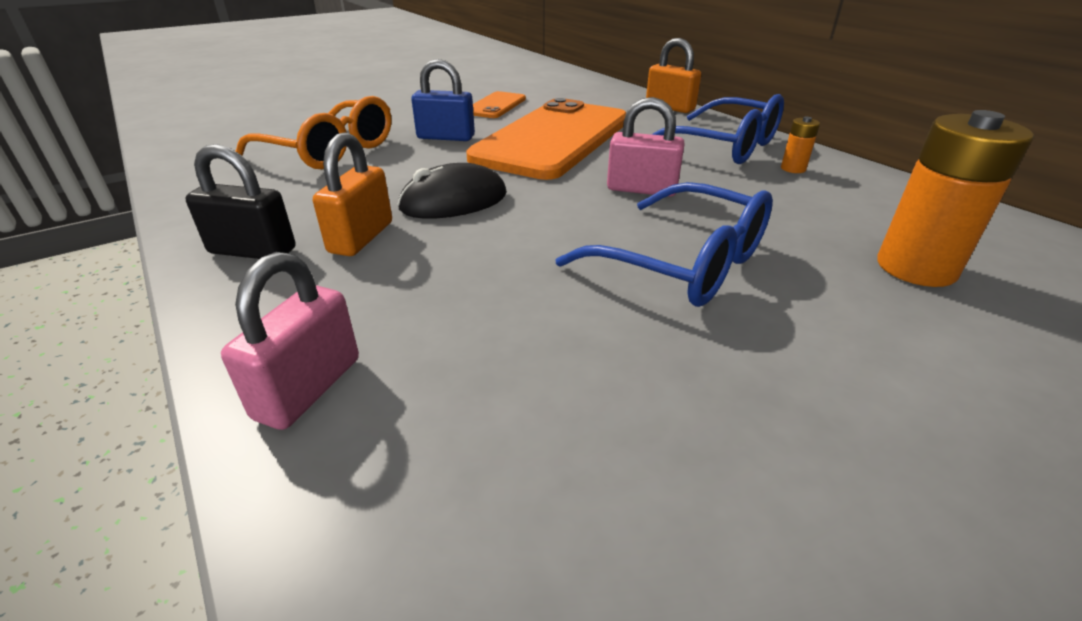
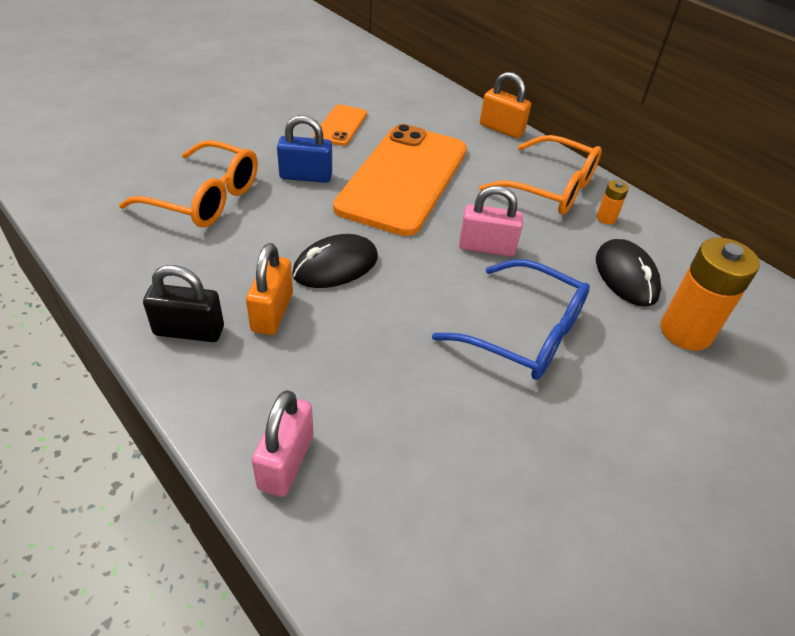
camera: 10 degrees left, 10 degrees up
blue glasses [651,94,784,164] -> orange glasses [479,135,602,215]
none -> black mouse [596,239,661,307]

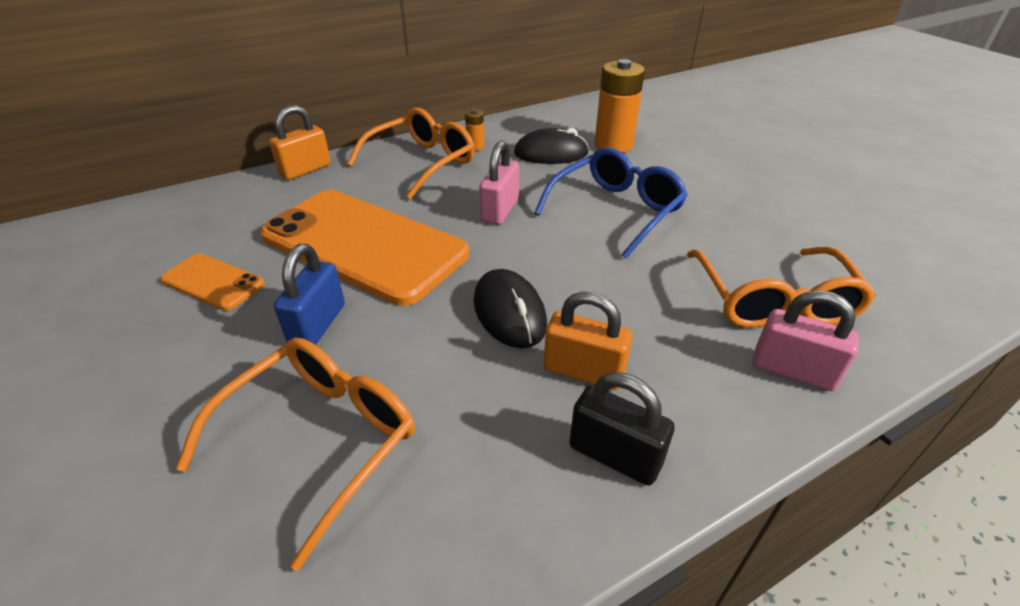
camera: 75 degrees left, 5 degrees down
black padlock [143,265,224,342] -> black padlock turned 75 degrees counterclockwise [569,372,675,486]
none -> orange glasses [687,247,876,328]

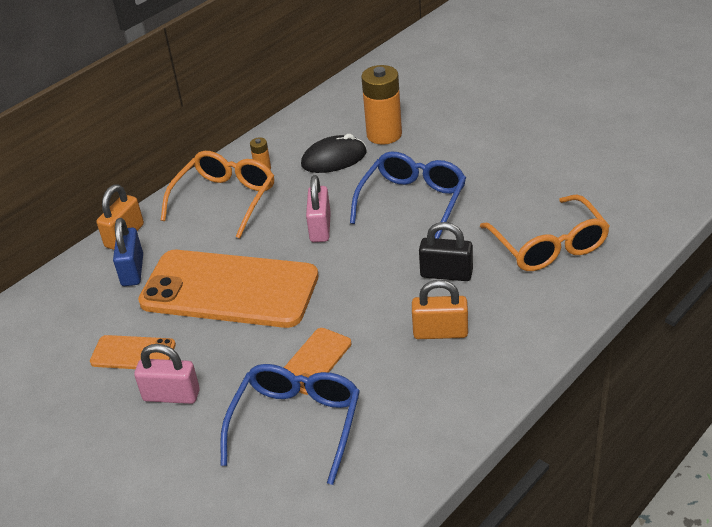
camera: 15 degrees left, 0 degrees up
orange glasses [176,338,415,571] -> blue glasses [220,364,360,485]
blue padlock [274,244,345,345] -> blue padlock moved to [113,218,143,286]
black mouse [473,269,547,348] -> none
black padlock [569,372,675,486] -> black padlock moved to [419,222,473,281]
pink padlock [753,290,859,391] -> pink padlock moved to [134,344,200,404]
none -> orange phone [284,328,351,395]

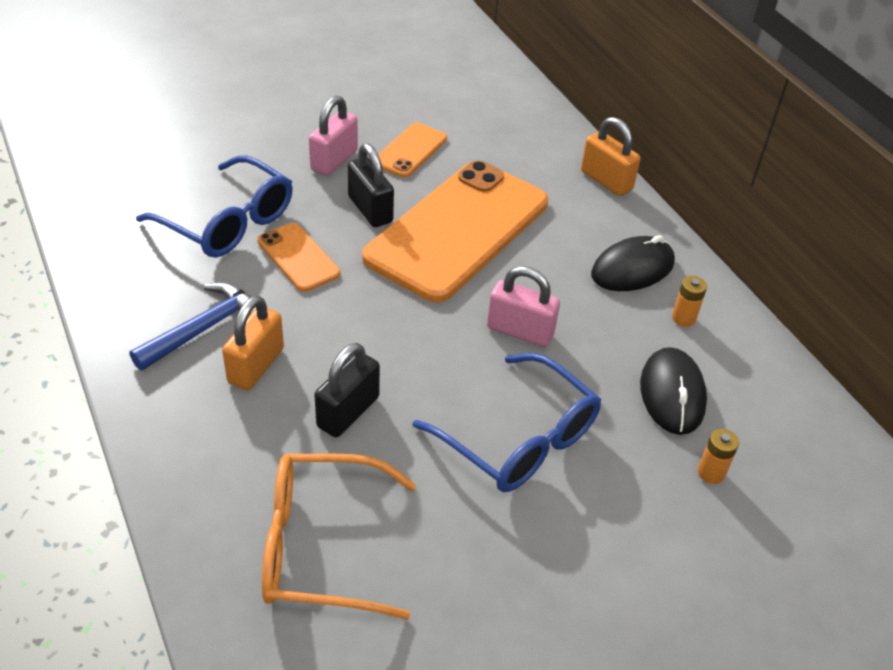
camera: 105 degrees right, 5 degrees up
blue padlock [113,218,143,286] -> none
orange glasses [161,151,274,238] -> black mouse [591,235,675,291]
orange battery [361,65,402,145] -> orange battery [698,429,739,484], size x0.46
none -> blue hammer [130,282,256,371]
none -> black padlock [348,143,394,227]

